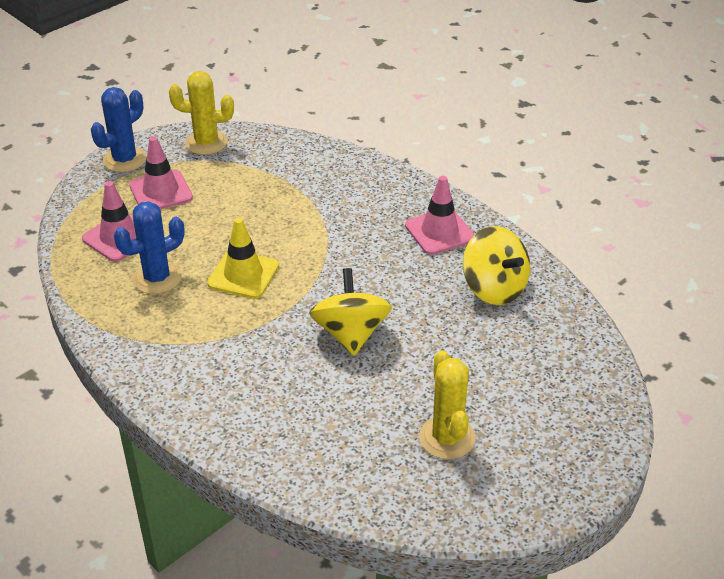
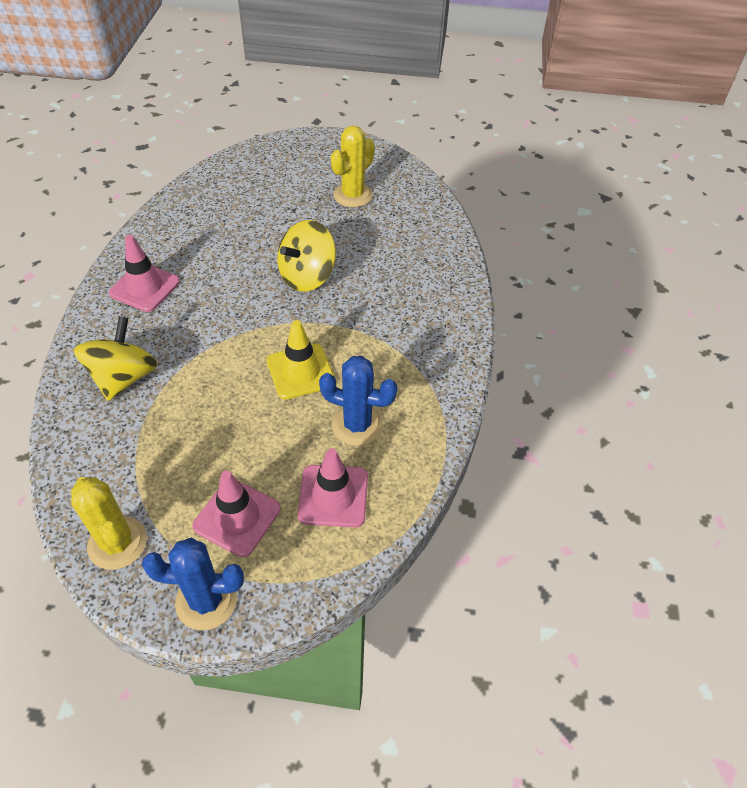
camera: 130 degrees left, 10 degrees up
yellow spinning top [463,226,530,305] -> yellow spinning top moved to [73,316,158,401]

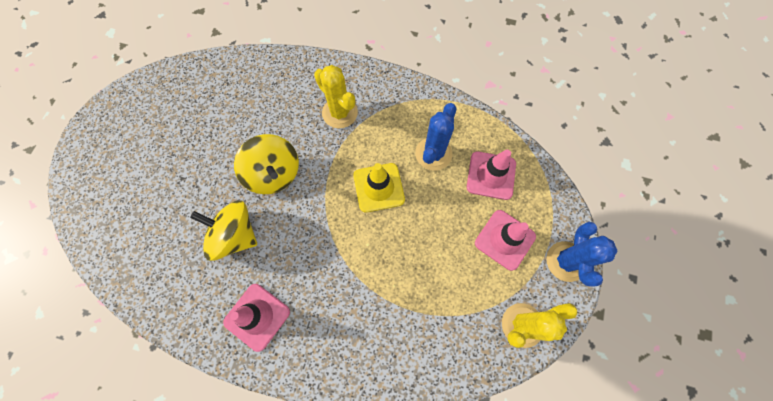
camera: 80 degrees left, 20 degrees up
yellow spinning top [73,316,158,401] -> yellow spinning top moved to [190,200,257,261]
yellow cactus [331,126,375,207] -> yellow cactus moved to [314,65,358,128]

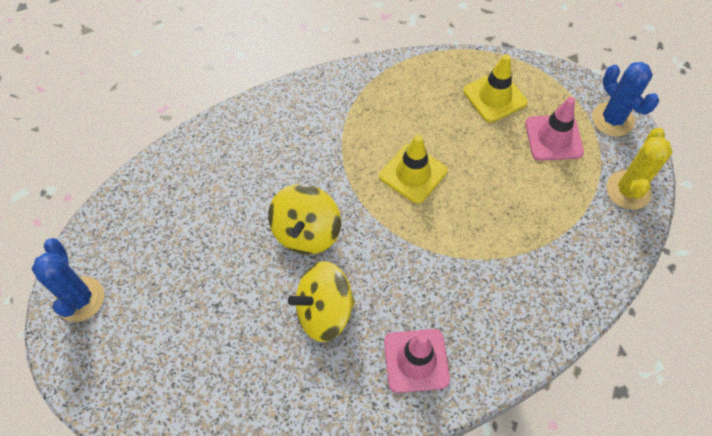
camera: 40 degrees left, 10 degrees down
yellow spinning top [234,134,299,194] -> yellow spinning top turned 90 degrees clockwise [268,184,341,255]
yellow cactus [314,65,358,128] -> none
blue cactus [415,103,456,171] -> blue cactus moved to [32,238,104,322]
pink traffic cone [467,150,516,200] -> yellow traffic cone [463,54,527,123]

